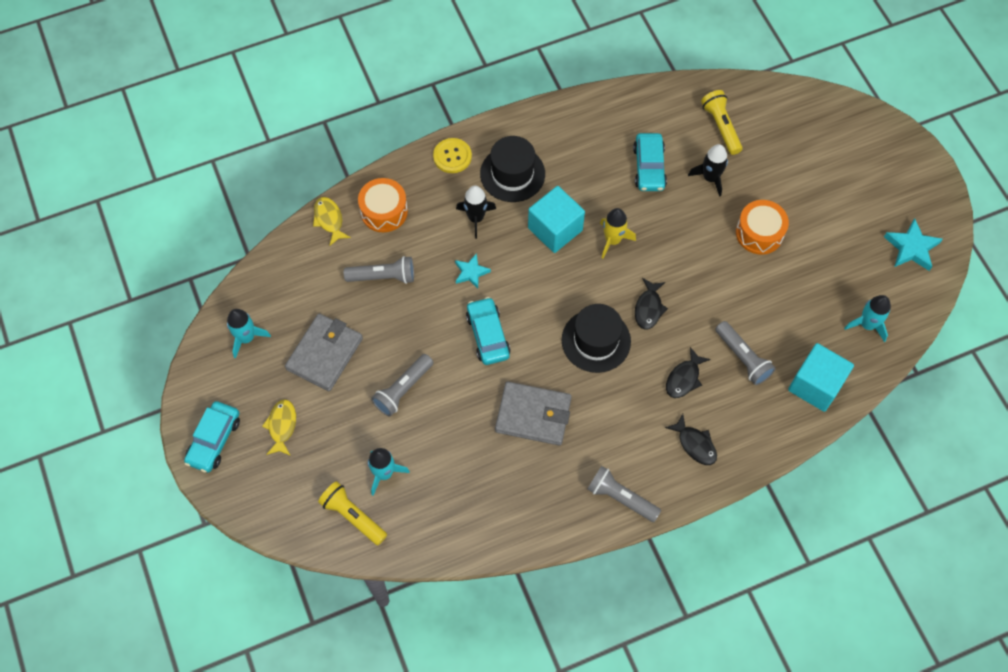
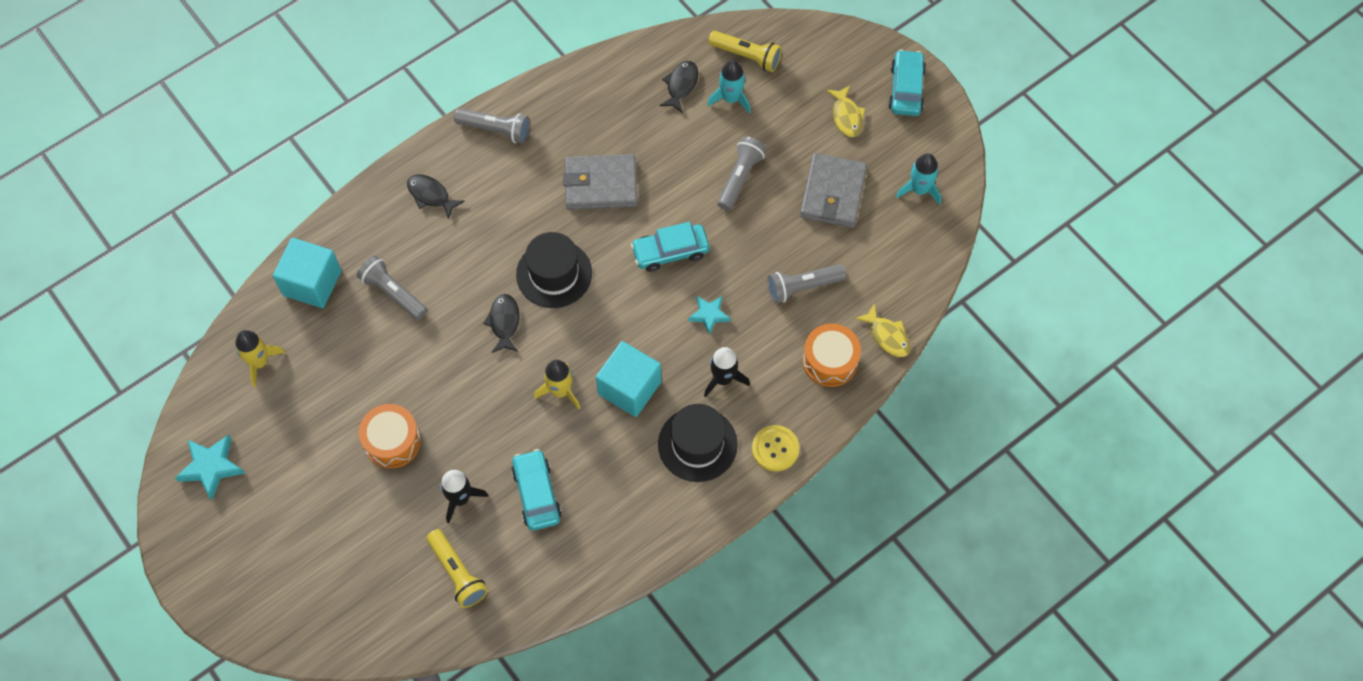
camera: 165 degrees right, 0 degrees up
turquoise car [466,297,510,365] -> turquoise car turned 105 degrees clockwise [631,222,709,272]
black fish [666,347,711,398] -> black fish moved to [659,61,698,113]
turquoise rocket [844,295,891,342] -> yellow rocket [235,330,285,387]

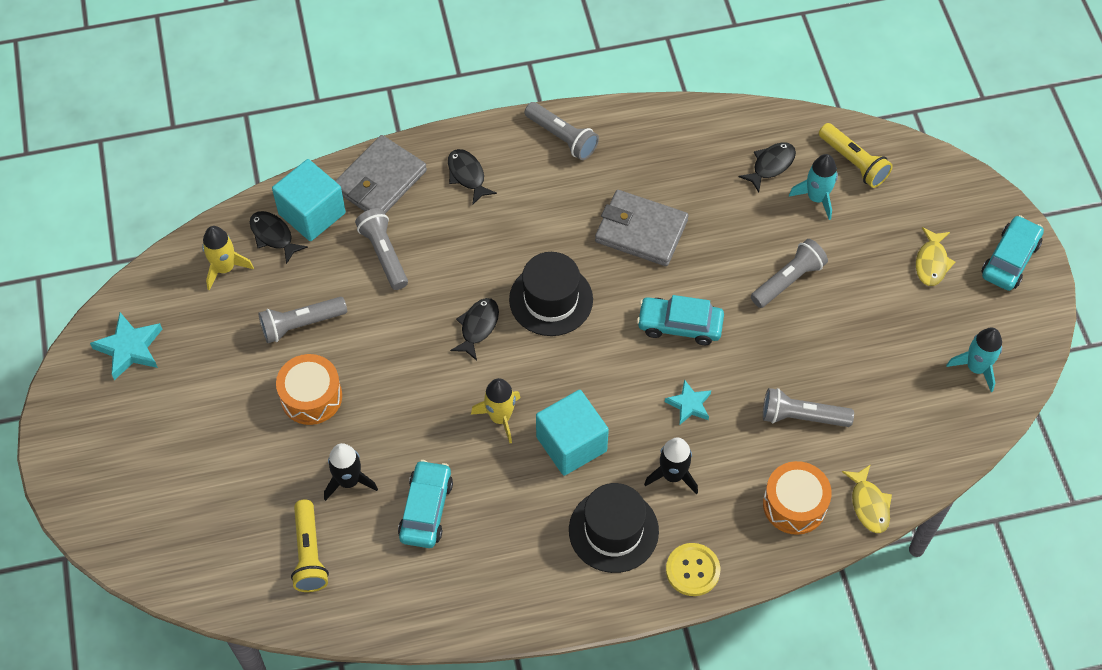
camera: 25 degrees right, 5 degrees down
grey wallet [800,153,867,228] -> grey wallet moved to [335,135,427,213]
none -> black fish [250,211,308,264]
none -> grey flashlight [258,297,347,343]

